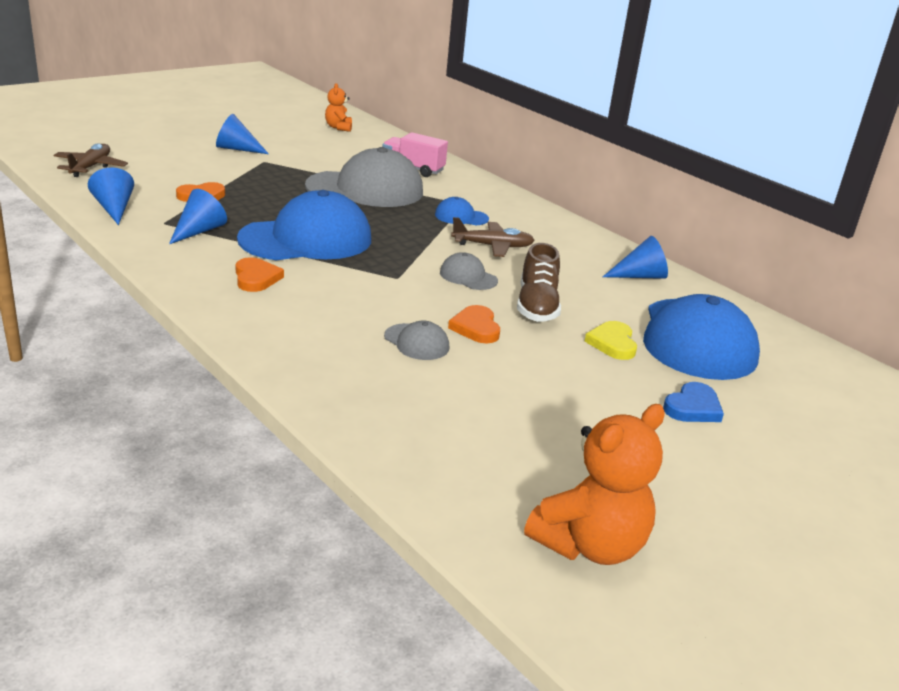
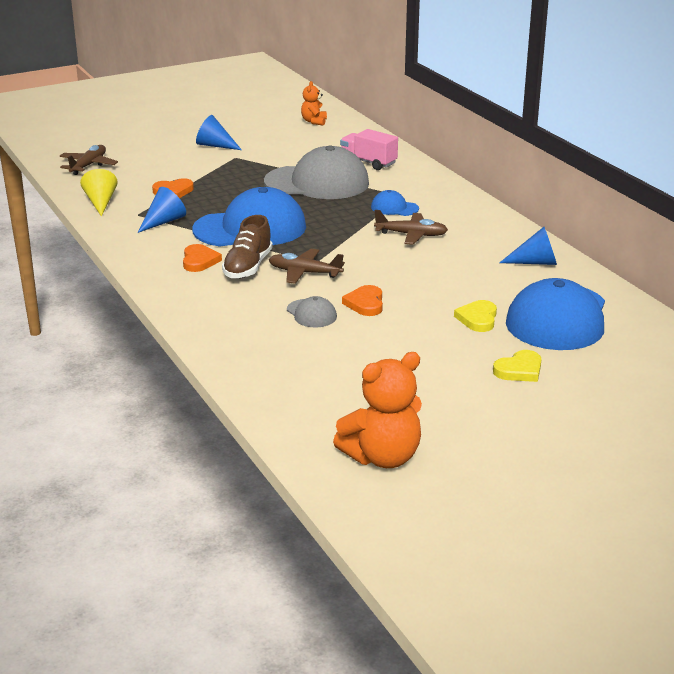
camera: 15 degrees right, 0 degrees up
blue cone [88,167,134,225] -> yellow cone [80,169,118,217]
grey cap [440,252,498,290] -> none
brown shoe [517,243,561,322] -> brown shoe moved to [222,215,273,279]
blue heart [663,382,724,422] -> yellow heart [493,350,542,382]
none -> brown plane [269,249,345,284]

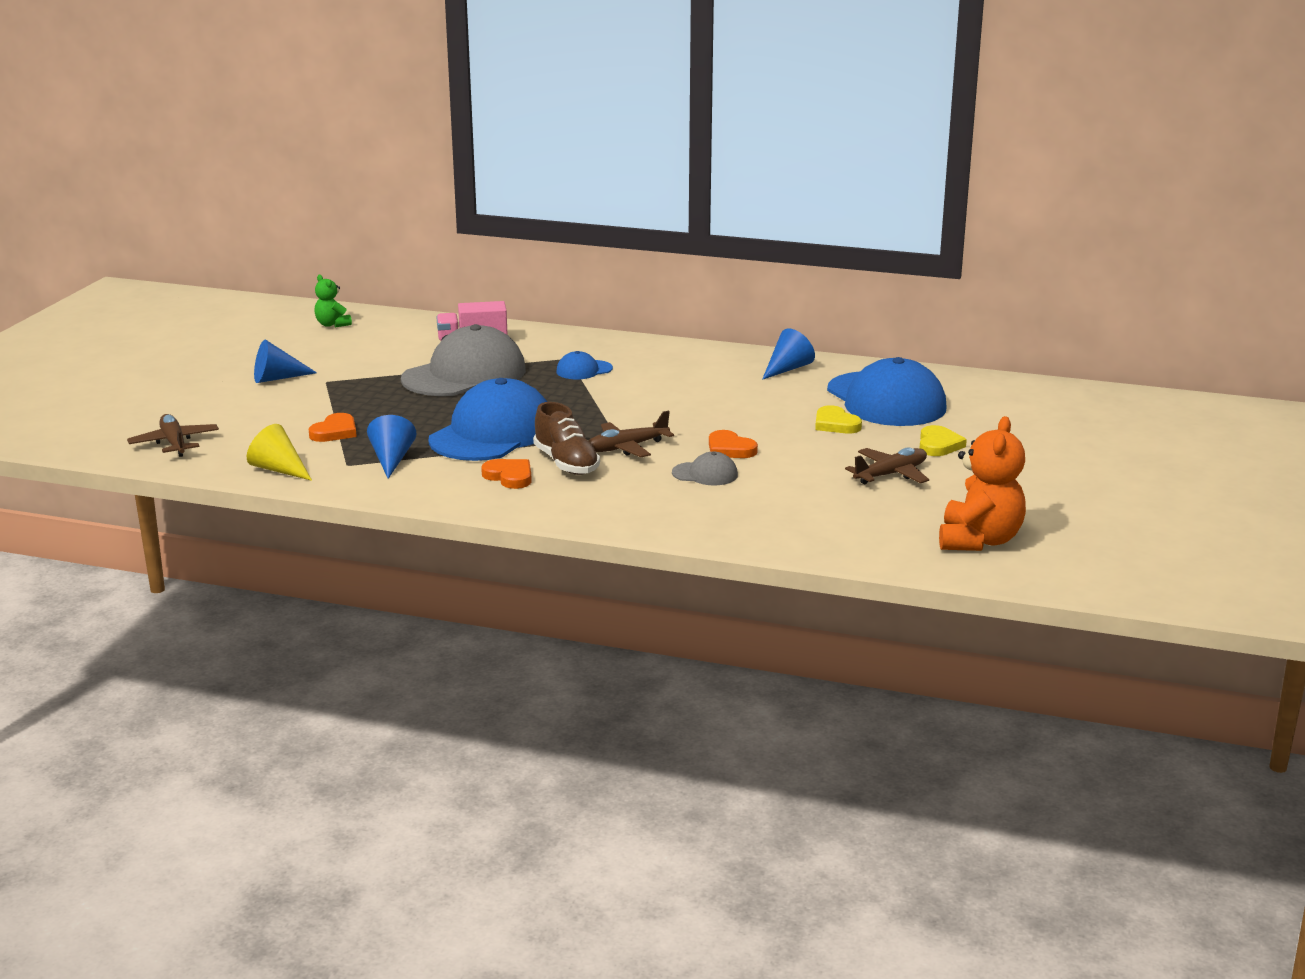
camera: 45 degrees left, 5 degrees down
orange teddy bear [301,81,327,126] -> green teddy bear [315,275,352,327]
brown plane [374,210,448,245] -> brown plane moved to [845,447,929,484]

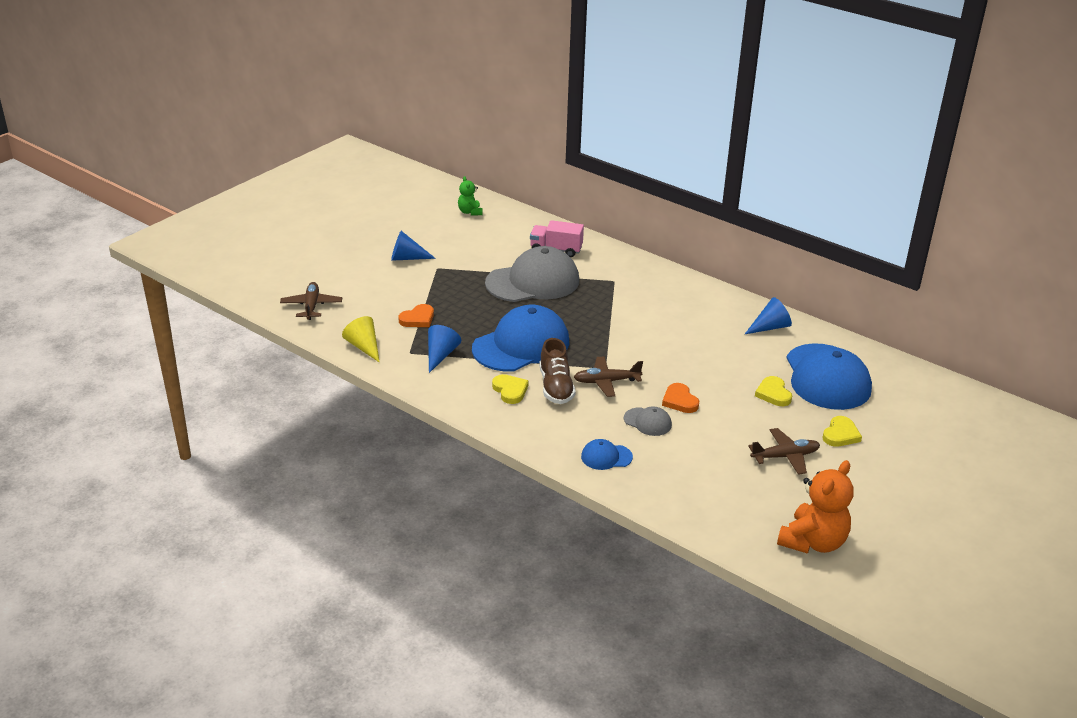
camera: 20 degrees right, 10 degrees up
orange heart [481,459,532,489] -> yellow heart [492,374,529,404]
blue cap [556,351,613,379] -> blue cap moved to [581,439,633,470]

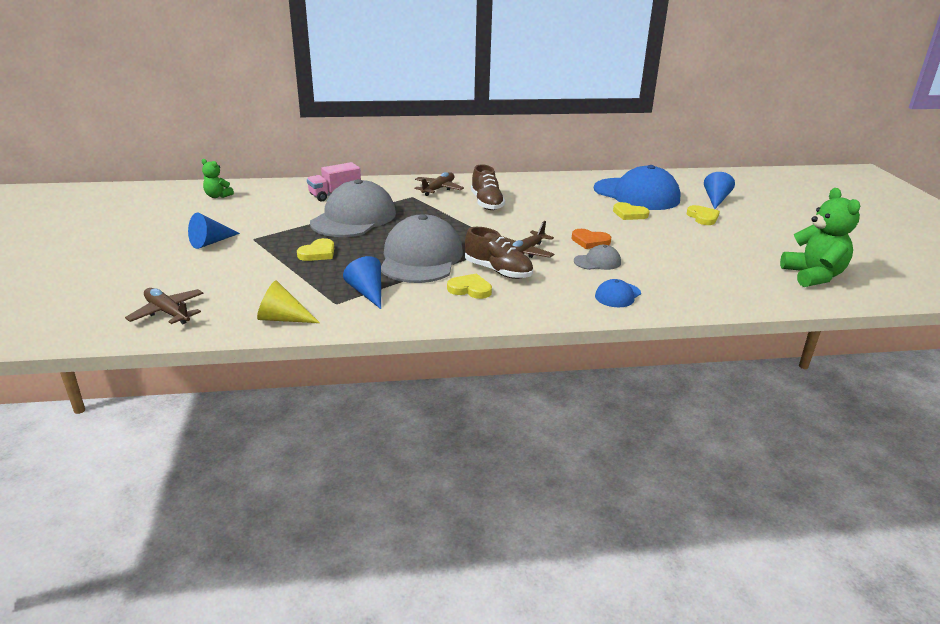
camera: 45 degrees left, 5 degrees down
orange heart [398,304,434,327] -> none
blue cap [472,305,569,371] -> grey cap [381,214,463,283]
blue cone [745,297,792,334] -> blue cone moved to [704,172,735,209]
brown plane [748,428,820,475] -> brown plane moved to [414,172,464,196]
orange teddy bear [777,460,854,554] -> green teddy bear [780,188,860,287]
none -> yellow heart [297,238,334,261]
none -> brown shoe [471,164,505,210]

